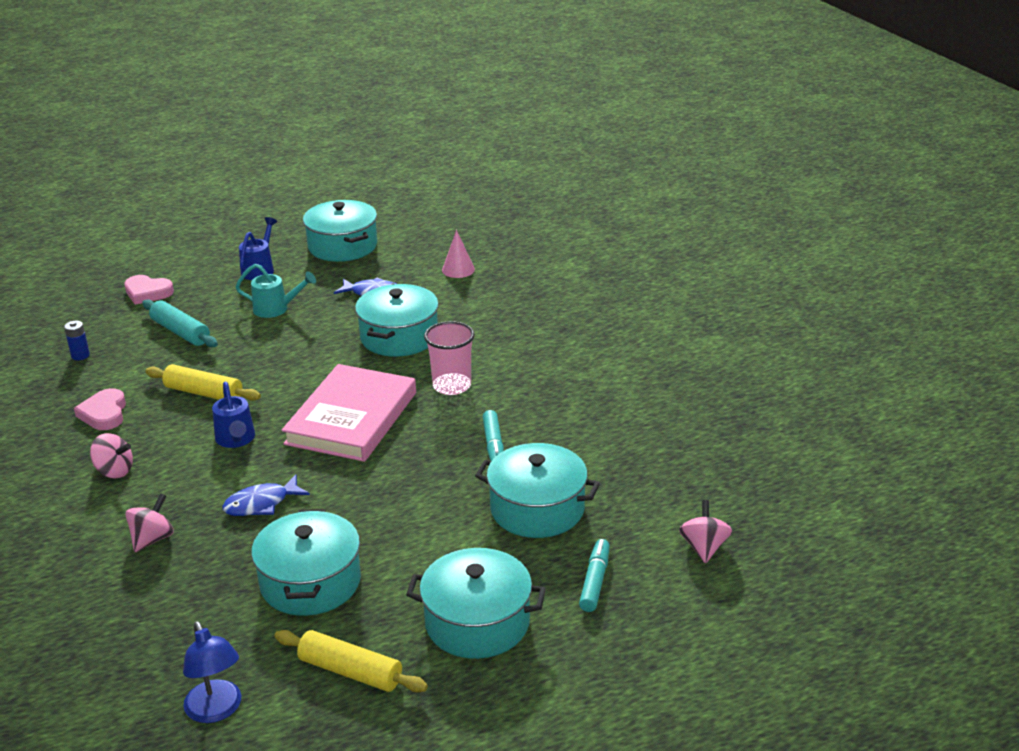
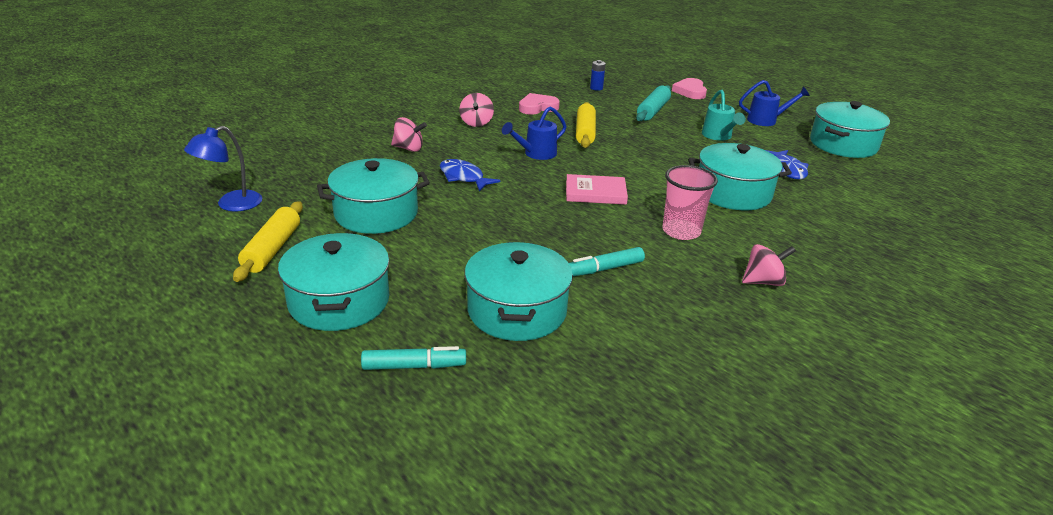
camera: 70 degrees right, 0 degrees up
pink book [282,364,416,462] -> pink book [566,174,628,205], size x0.53
pink cone [442,230,475,278] -> none
pink spinning top [679,500,732,564] -> pink spinning top moved to [742,244,796,286]

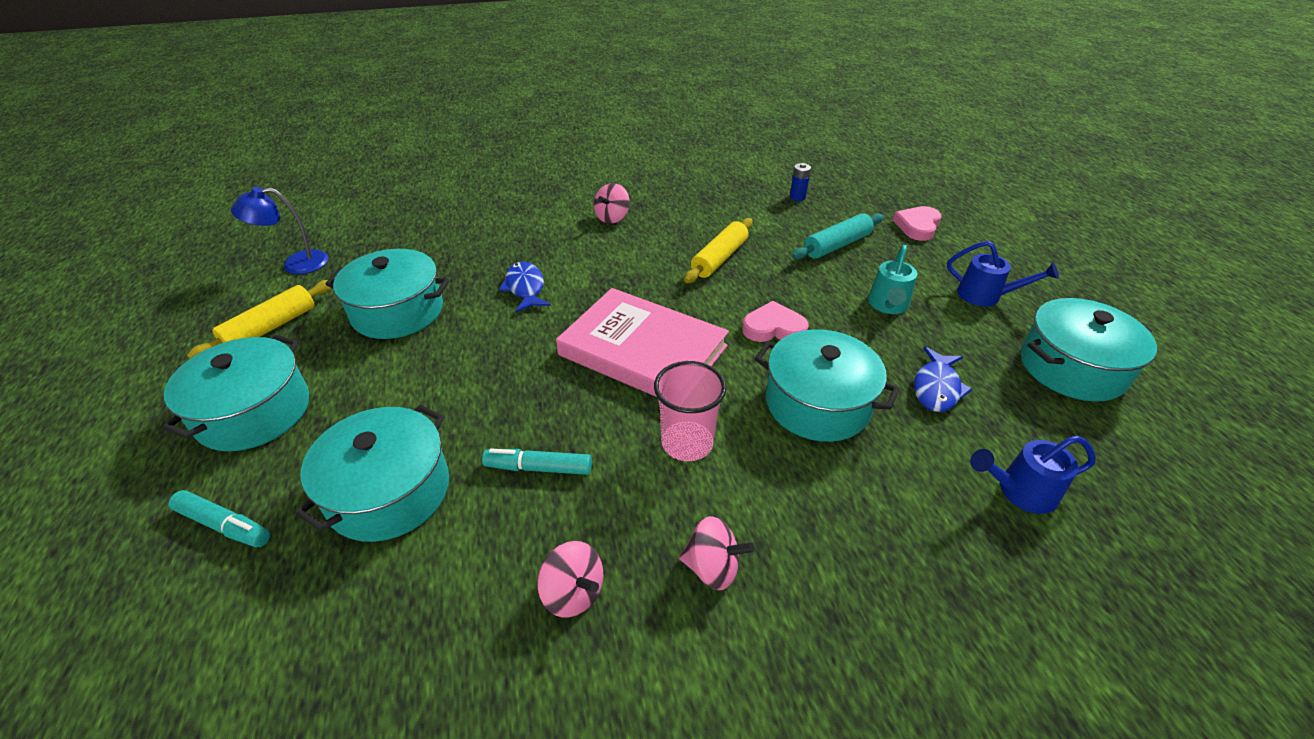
camera: 30 degrees right, 10 degrees up
pink spinning top [391,117,427,152] -> pink spinning top moved to [537,541,603,617]
blue watering can [502,107,567,160] -> blue watering can moved to [970,435,1096,514]
pink heart [519,93,560,115] -> pink heart moved to [742,301,809,342]
pink book [566,174,628,205] -> pink book [556,288,729,397], size x1.88

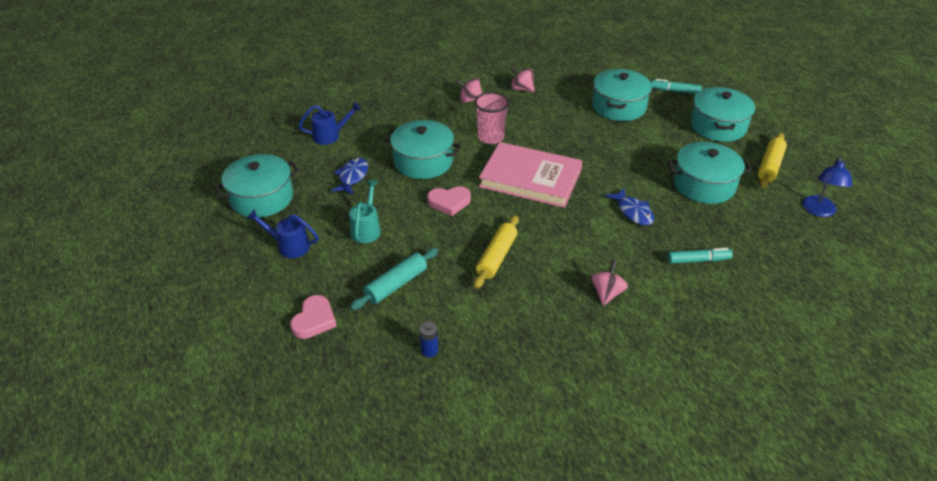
camera: 170 degrees right, 0 degrees up
blue lamp [231,187,329,274] -> blue lamp turned 135 degrees clockwise [802,157,852,217]
turquoise marker [482,448,592,475] -> turquoise marker moved to [667,248,733,264]

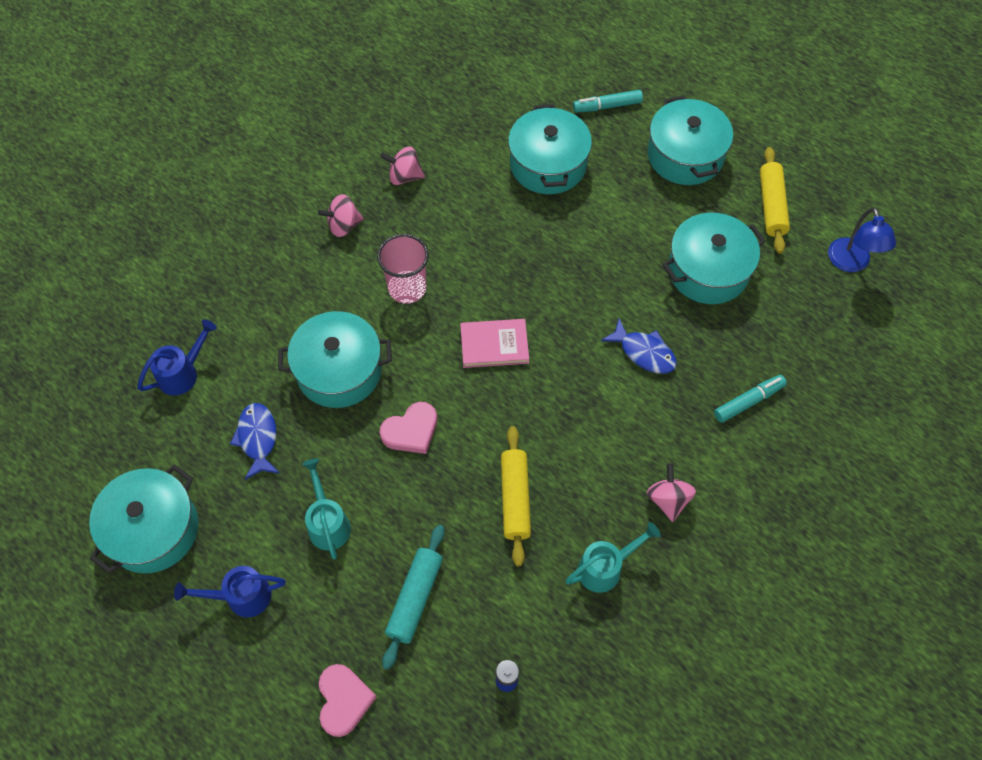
camera: 25 degrees left, 20 degrees up
pink book [479,142,582,208] -> pink book [460,319,529,368], size x0.53
none -> turquoise watering can [565,522,661,593]

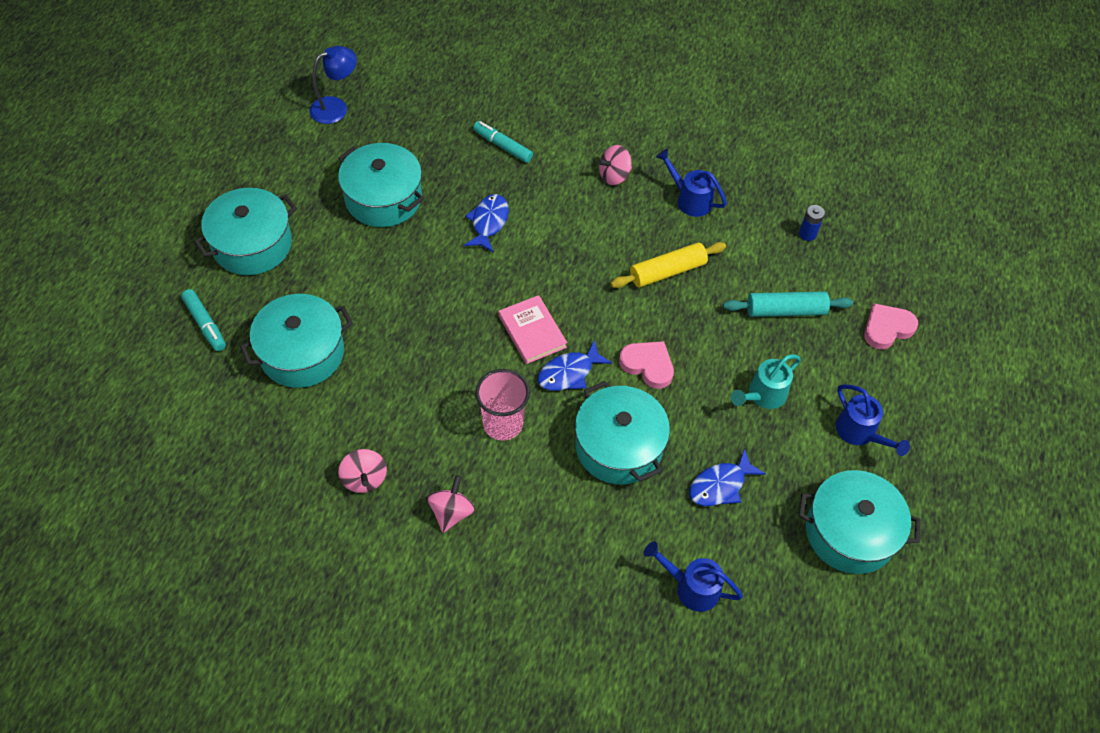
camera: 115 degrees left, 5 degrees down
pink spinning top [318,194,364,237] -> pink spinning top turned 120 degrees counterclockwise [427,475,475,533]
turquoise watering can [565,522,661,593] -> blue watering can [656,149,727,217]
yellow rolling pin [760,147,790,254] -> none
none -> blue fish [537,341,612,391]

